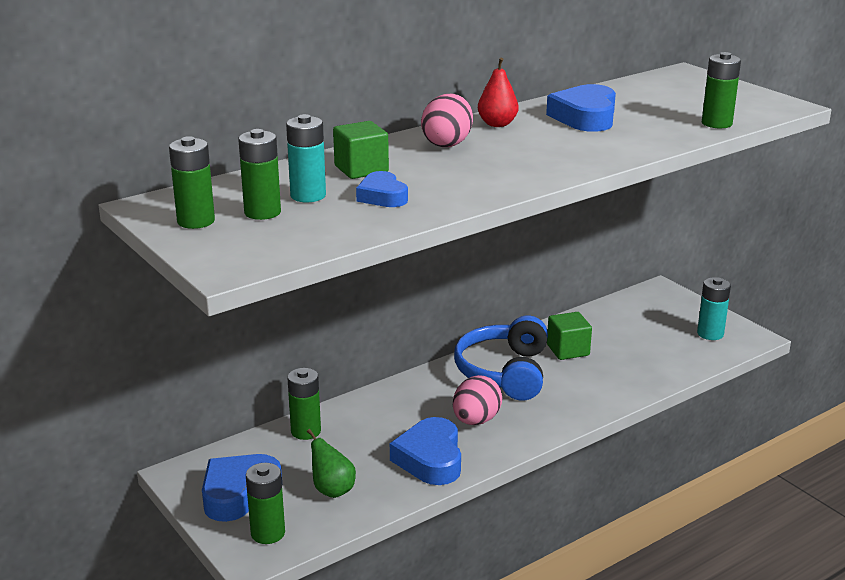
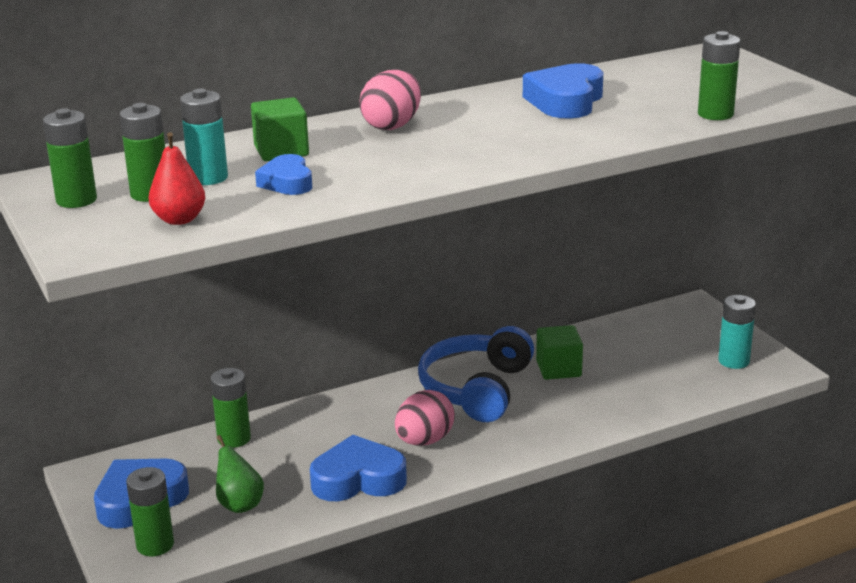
camera: 10 degrees right, 0 degrees up
blue heart [390,417,461,485] -> blue heart turned 75 degrees clockwise [310,435,407,501]
red pear [478,57,519,127] -> red pear moved to [148,132,206,225]

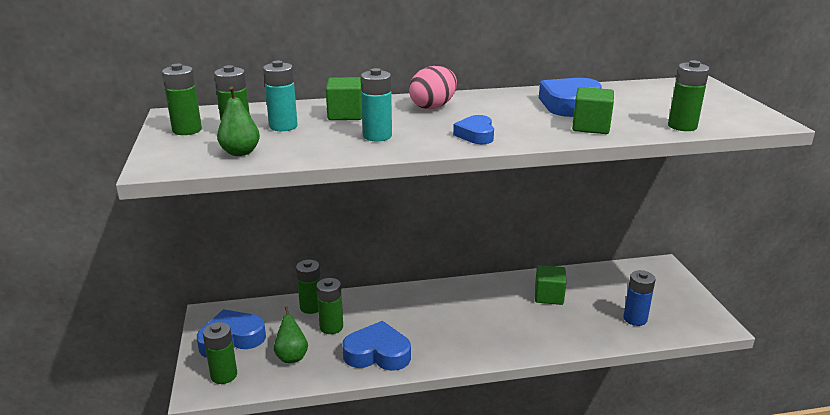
camera: 15 degrees right, 0 degrees up
red pear [148,132,206,225] -> green pear [217,86,260,156]
blue heart [255,154,312,195] -> blue heart moved to [453,115,494,144]
pink egg [395,390,455,446] -> none
blue headphones [418,326,534,422] -> none
turquoise battery [718,295,756,369] -> turquoise battery moved to [361,68,392,141]
none -> green battery [316,278,343,334]
none -> green cube [572,87,614,134]
none -> blue battery [623,270,655,326]

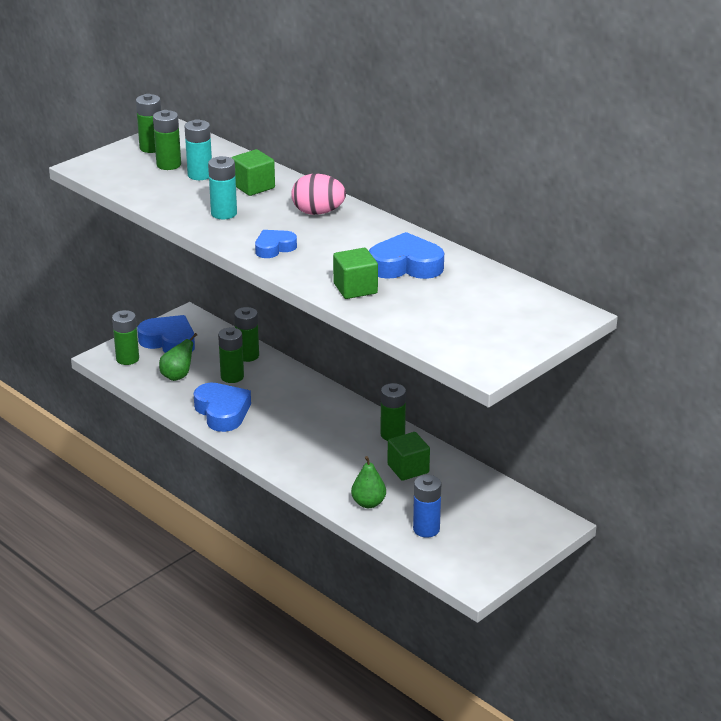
camera: 55 degrees right, 5 degrees up
green pear [217,86,260,156] -> green pear moved to [351,456,386,508]
green battery [668,60,709,131] -> green battery moved to [380,383,406,441]

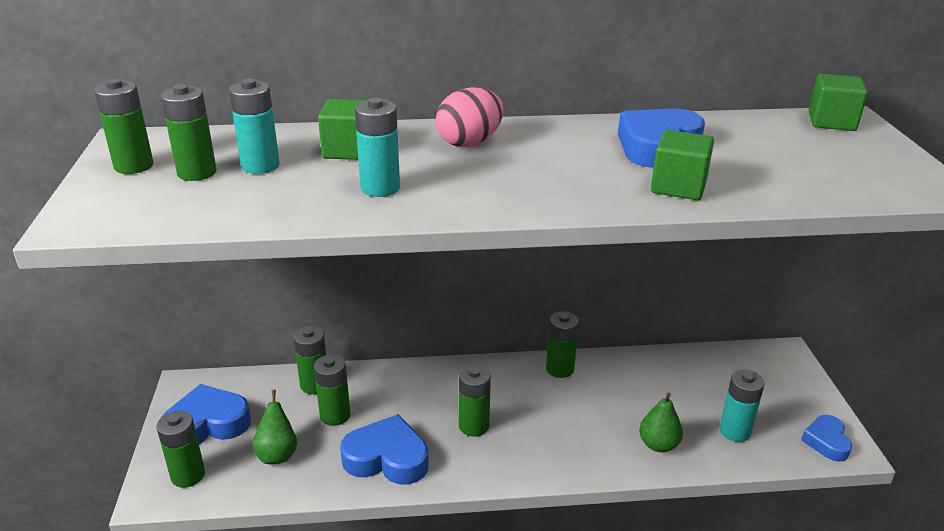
camera: 50 degrees left, 0 degrees up
blue heart [255,230,297,258] -> blue heart moved to [801,415,852,462]
green cube [387,432,430,481] -> green cube moved to [809,74,868,131]
blue battery [413,475,441,538] -> turquoise battery [719,370,765,442]
none -> green battery [459,365,491,437]

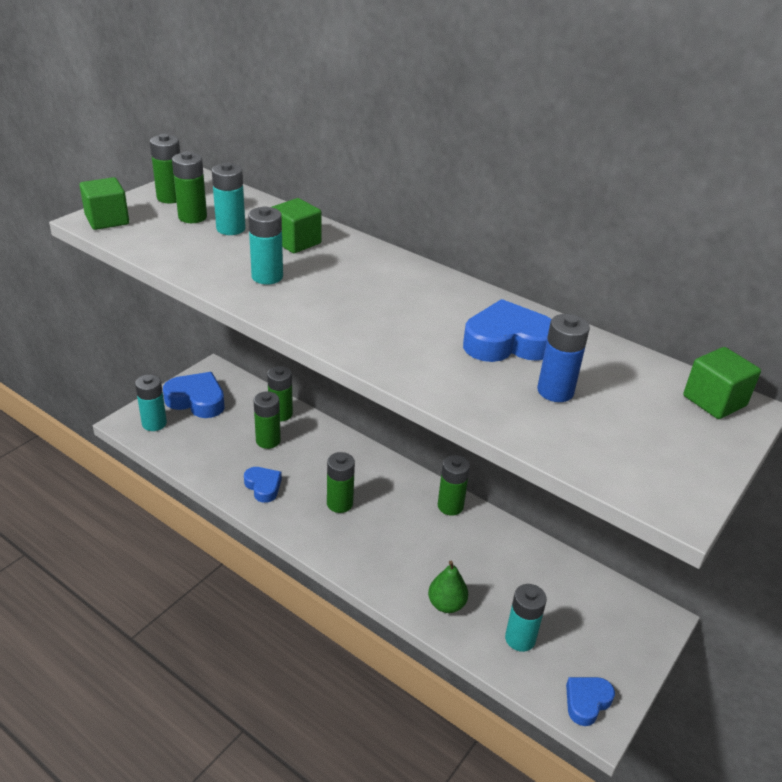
camera: 40 degrees right, 5 degrees up
green battery [156,411,205,488] -> turquoise battery [135,375,167,431]
green pear [252,390,297,464] -> none
blue heart [340,414,429,484] -> blue heart [244,467,282,503], size x0.61
pink egg [436,87,503,147] -> none
green cube [651,130,714,200] -> green cube moved to [79,177,129,230]
none -> blue battery [537,314,590,402]

